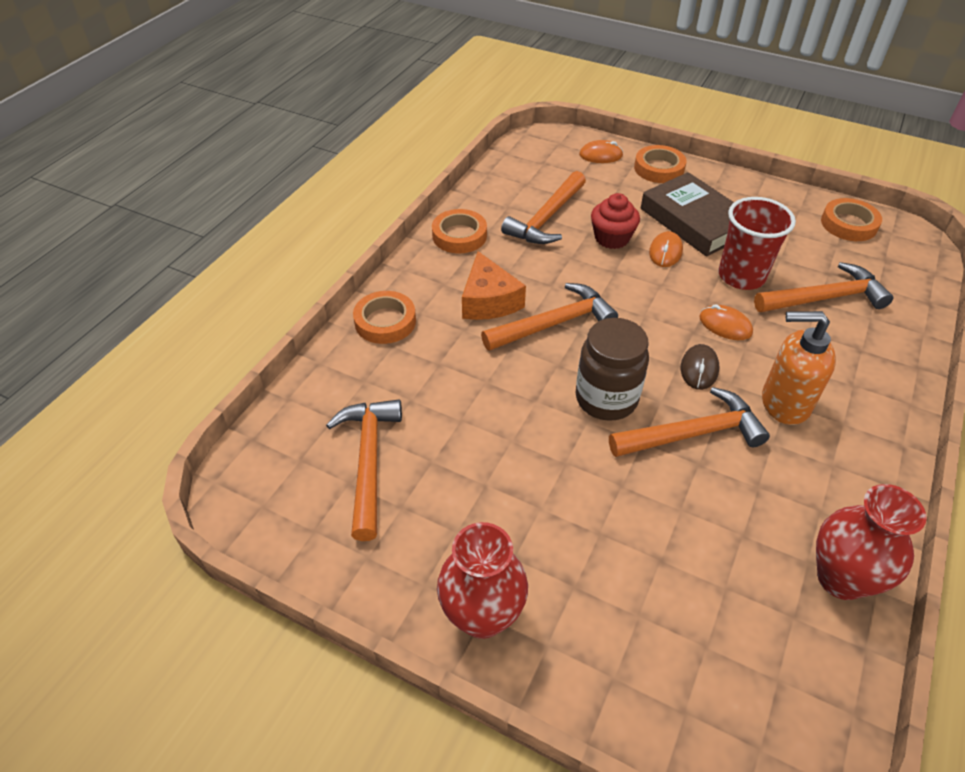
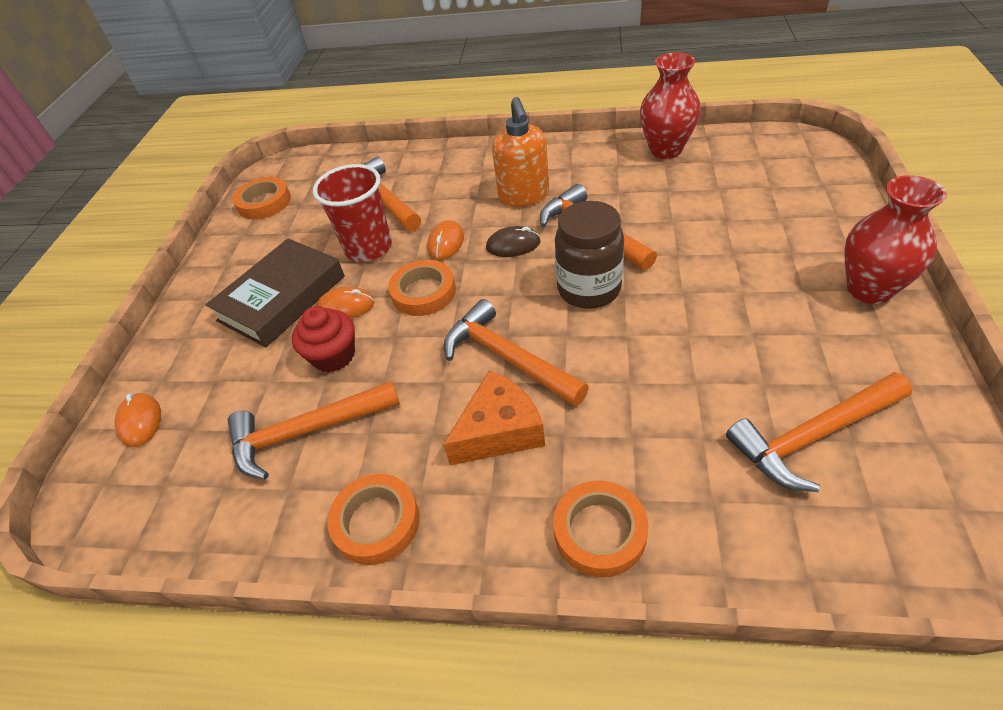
camera: 105 degrees left, 0 degrees up
orange hammer [501,171,586,244] -> orange hammer turned 150 degrees clockwise [228,381,400,479]
orange tape [634,145,687,183] -> orange tape moved to [388,260,456,316]

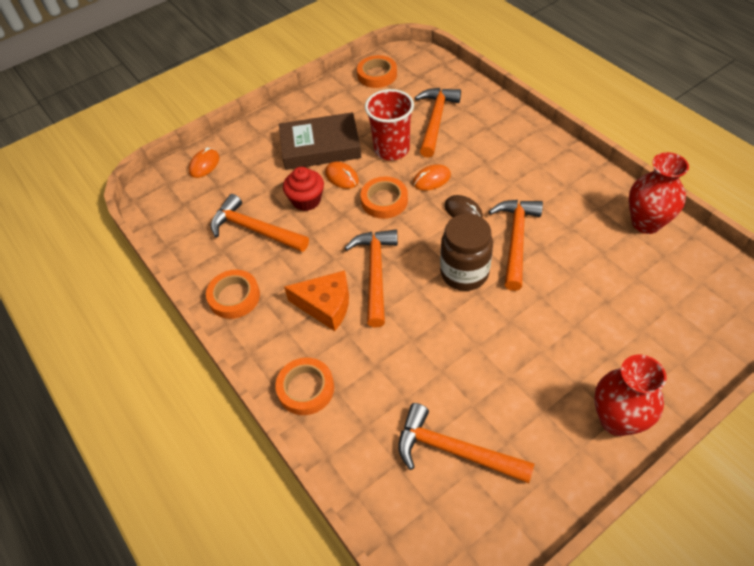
camera: 45 degrees right, 5 degrees up
orange soap dispenser [492,97,549,207] -> none

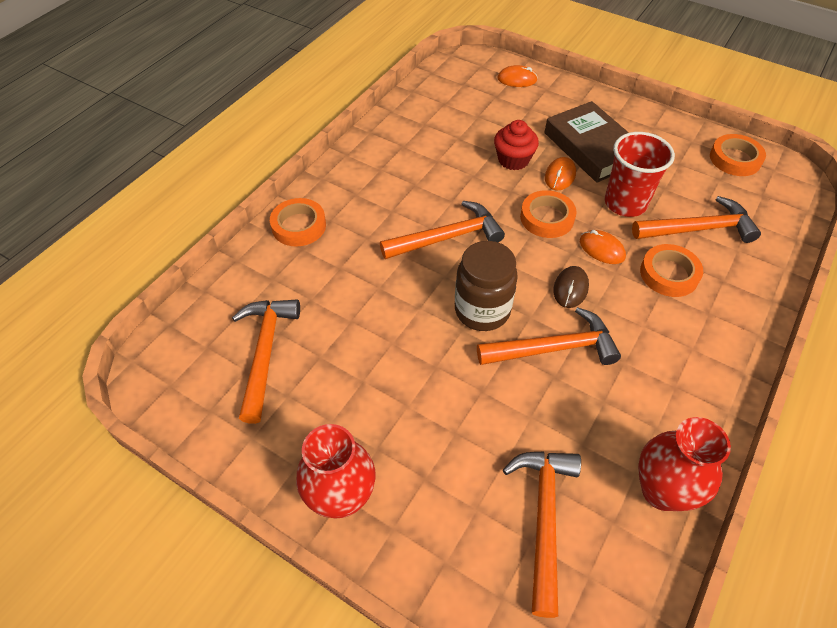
camera: 65 degrees right, 0 degrees up
orange tape [206,270,260,319] -> orange tape moved to [640,244,703,297]
orange hammer [211,194,309,252] -> orange hammer moved to [503,451,581,618]
orange cheese [284,270,349,331] -> none

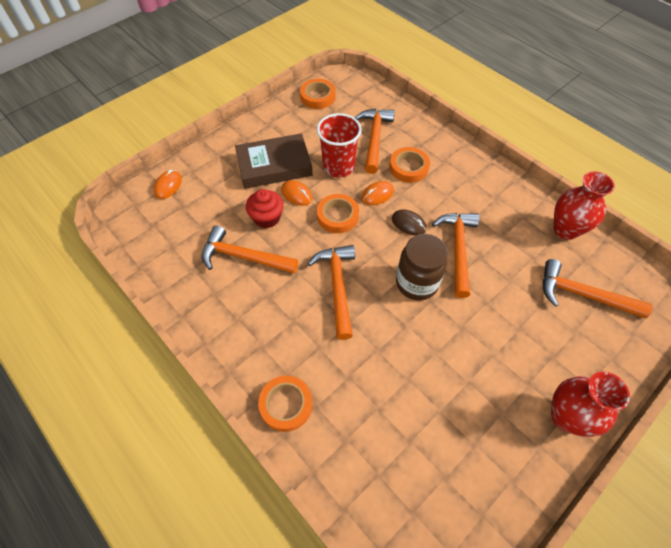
camera: 75 degrees left, 5 degrees up
orange hammer [232,299,300,424] -> orange hammer moved to [202,225,298,274]

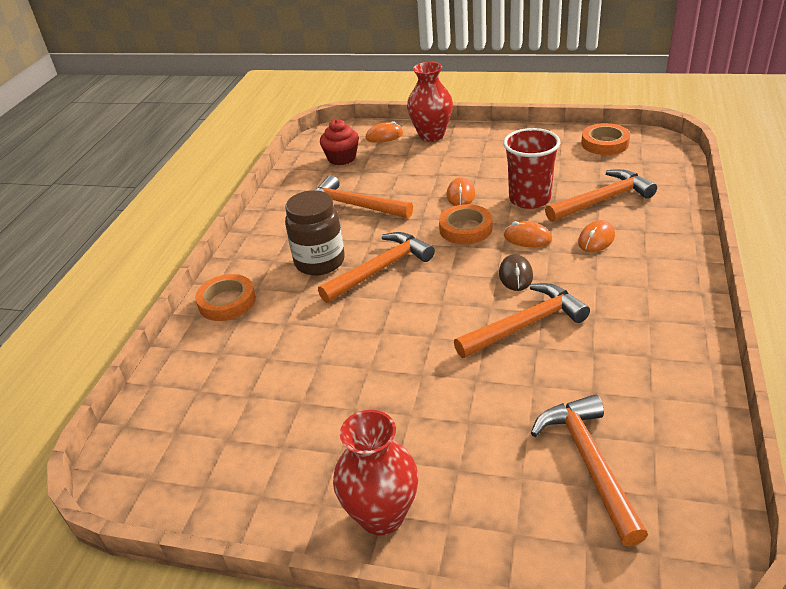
camera: 60 degrees right, 20 degrees down
orange hammer [202,225,298,274] -> orange hammer turned 45 degrees counterclockwise [315,175,413,219]
brown book [235,133,312,189] -> none
red cupcake [246,189,284,228] -> red cupcake moved to [320,119,359,165]
orange tape [390,147,430,183] -> orange mouse [578,220,615,252]
brown jar [396,234,448,301] -> brown jar moved to [285,190,345,275]
red vase [554,171,615,240] -> red vase moved to [407,62,453,142]

